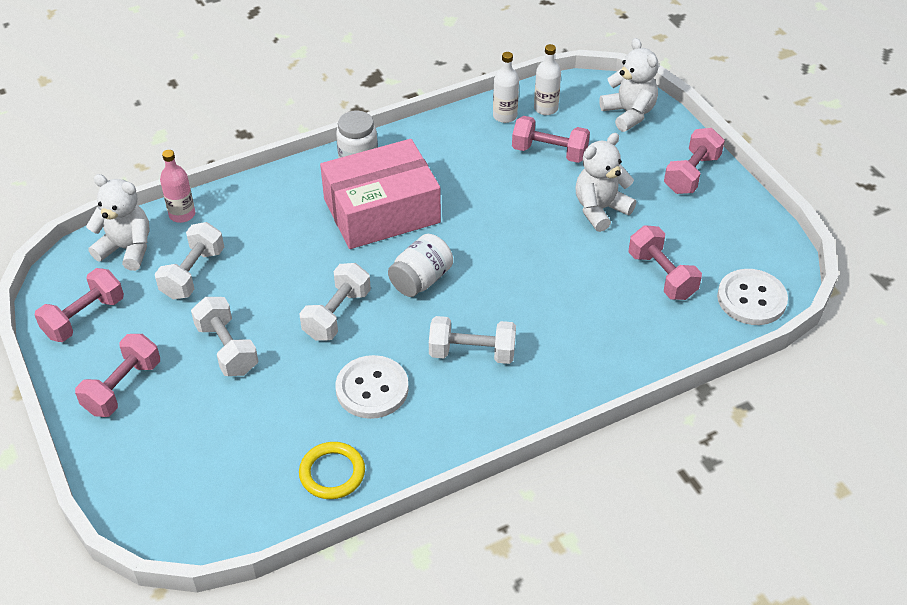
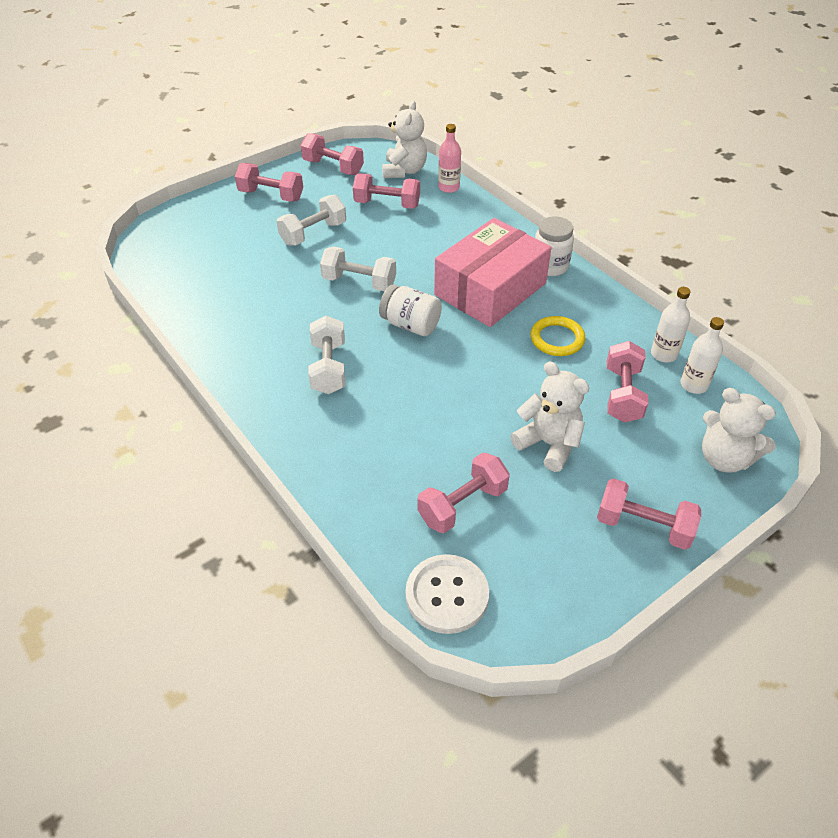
camera: 80 degrees right, 0 degrees up
white dumbbell [155,222,224,299] -> pink dumbbell [353,173,420,209]
yellow ring [299,442,365,499] -> yellow ring moved to [530,316,585,356]
pink box [320,139,441,249] -> pink box turned 75 degrees clockwise [434,218,552,327]
white button [335,355,409,419] -> none
white teddy bear [599,38,659,132] -> white teddy bear turned 75 degrees clockwise [702,388,776,473]

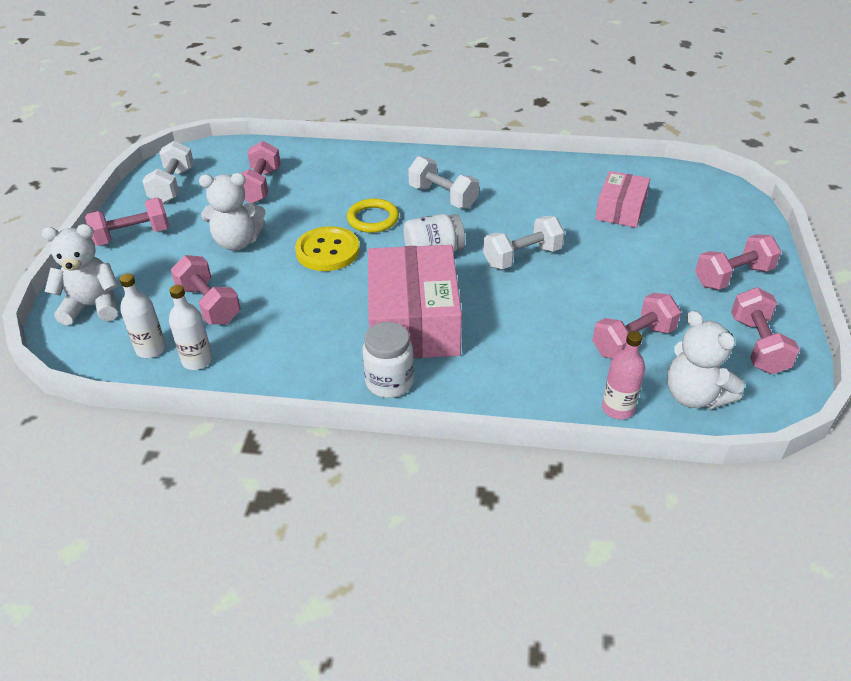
camera: 135 degrees right, 5 degrees down
white dumbbell [277,195,346,246] -> white dumbbell moved to [142,141,194,204]
pink dumbbell [301,133,364,175] -> pink dumbbell turned 75 degrees counterclockwise [731,287,800,374]
white button [406,554,489,634] -> none
yellow ring [530,316,585,356] -> yellow ring moved to [347,198,399,233]
none -> yellow button [295,226,360,271]
none -> pink box [595,171,650,228]

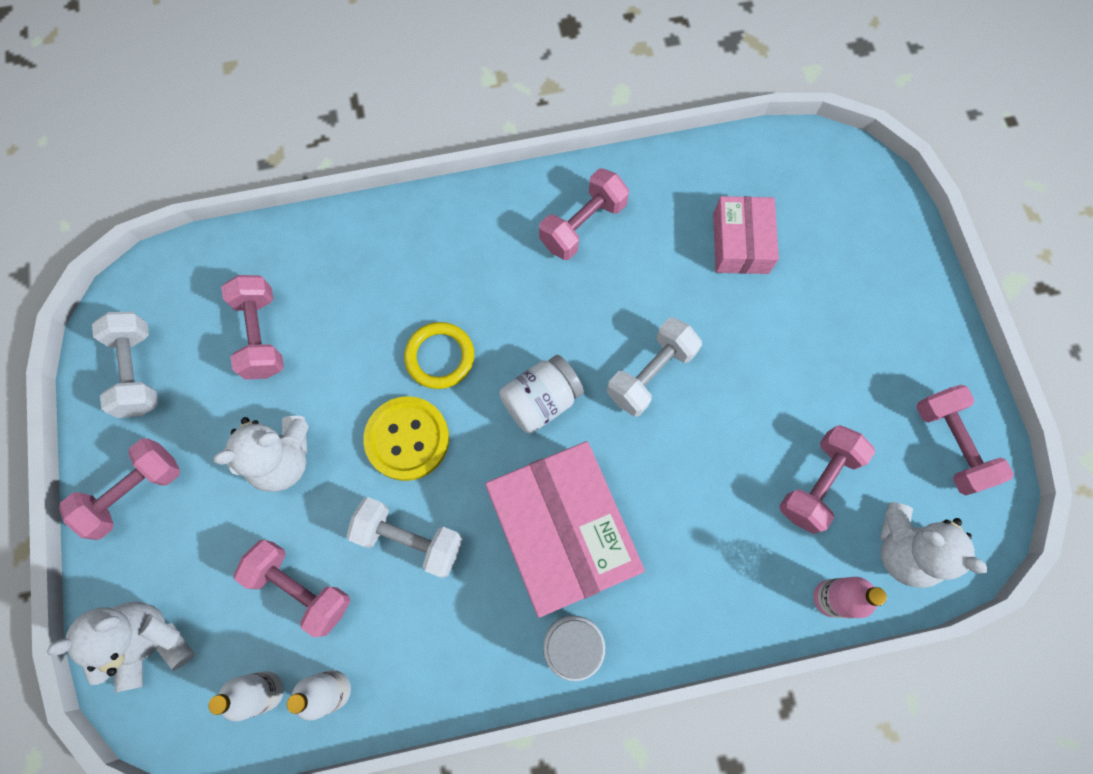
camera: 20 degrees left, 30 degrees up
white dumbbell [408,156,479,209] -> white dumbbell moved to [346,497,463,578]
pink dumbbell [695,234,781,290] -> pink dumbbell moved to [539,168,629,260]

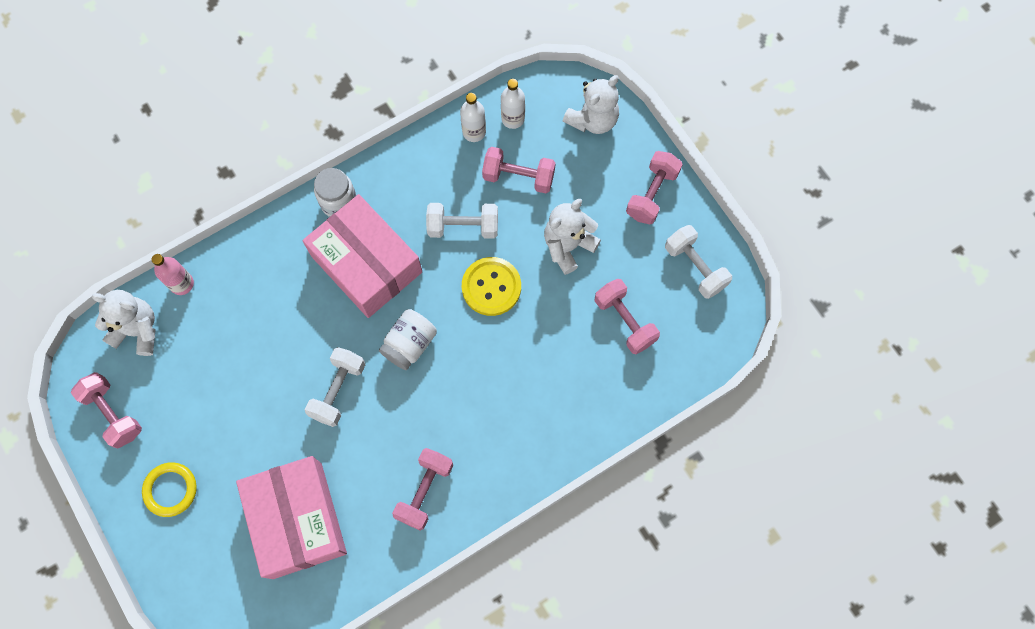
camera: 160 degrees right, 0 degrees up
yellow ring [404,322,474,389] -> yellow ring moved to [142,462,197,517]
pink box [713,196,779,274] -> pink box [236,456,347,579], size x1.77
pink dumbbell [779,425,875,534] -> none

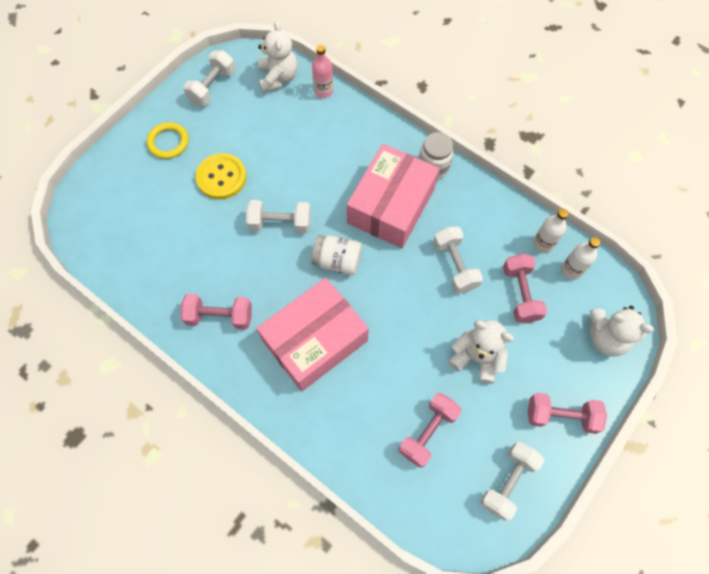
camera: 70 degrees right, 5 degrees down
pink dumbbell [71,372,142,449] -> white dumbbell [183,50,236,106]
pink box [236,456,347,579] -> pink box moved to [256,278,369,391]
yellow button [462,257,521,316] -> yellow button moved to [196,153,246,199]

